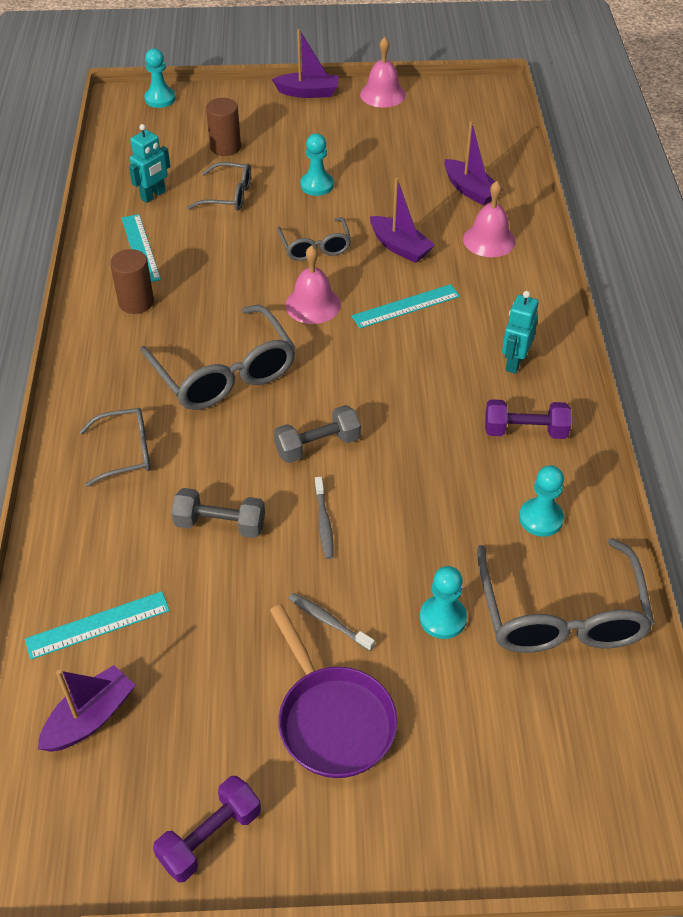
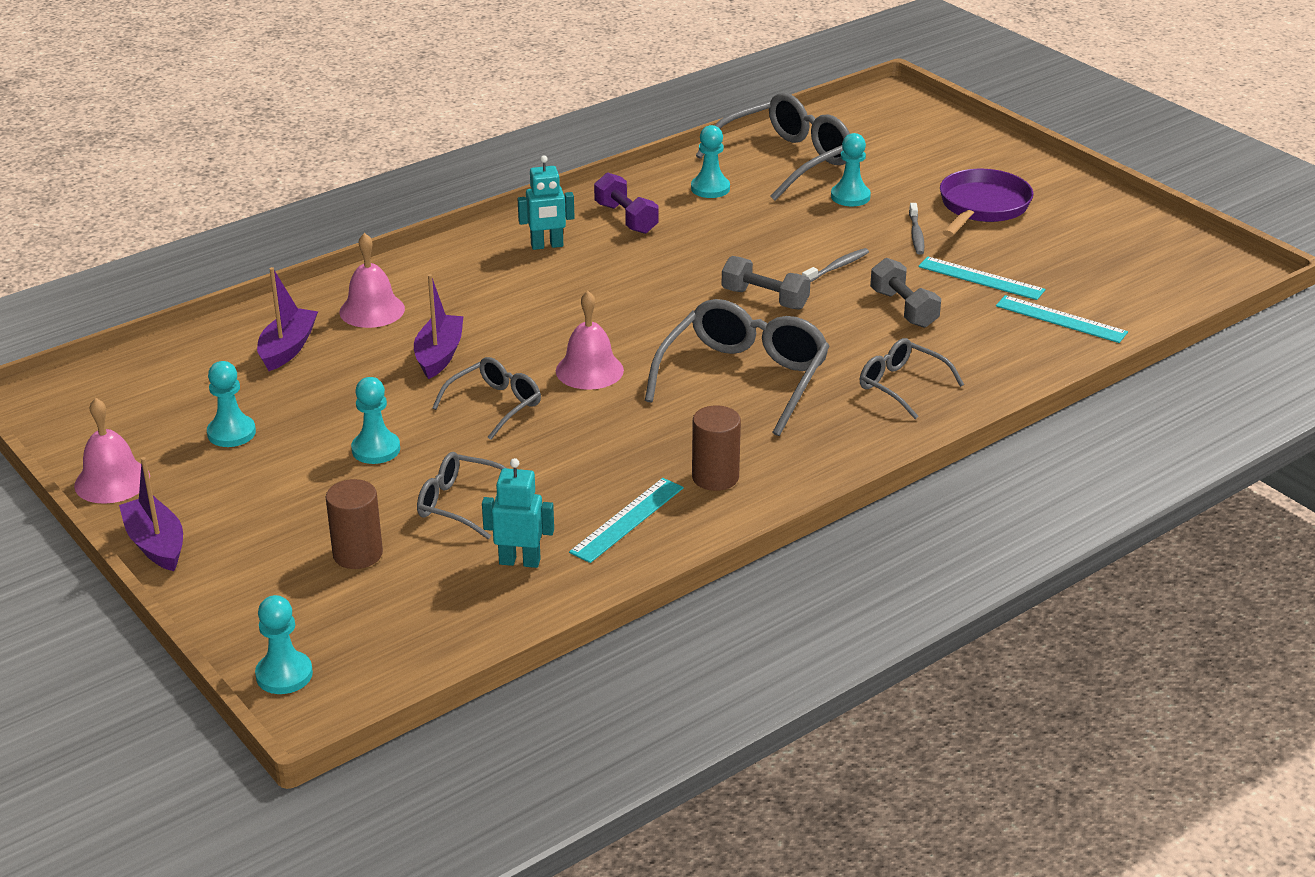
camera: 125 degrees left, 15 degrees down
purple boat [38,665,135,752] -> none
purple dumbbell [153,776,261,882] -> none
grey glasses [187,162,251,211] -> grey glasses turned 45 degrees counterclockwise [417,452,508,539]
turquoise ruler [352,284,460,328] -> turquoise ruler moved to [918,257,1046,300]
none -> turquoise pawn [207,361,256,447]

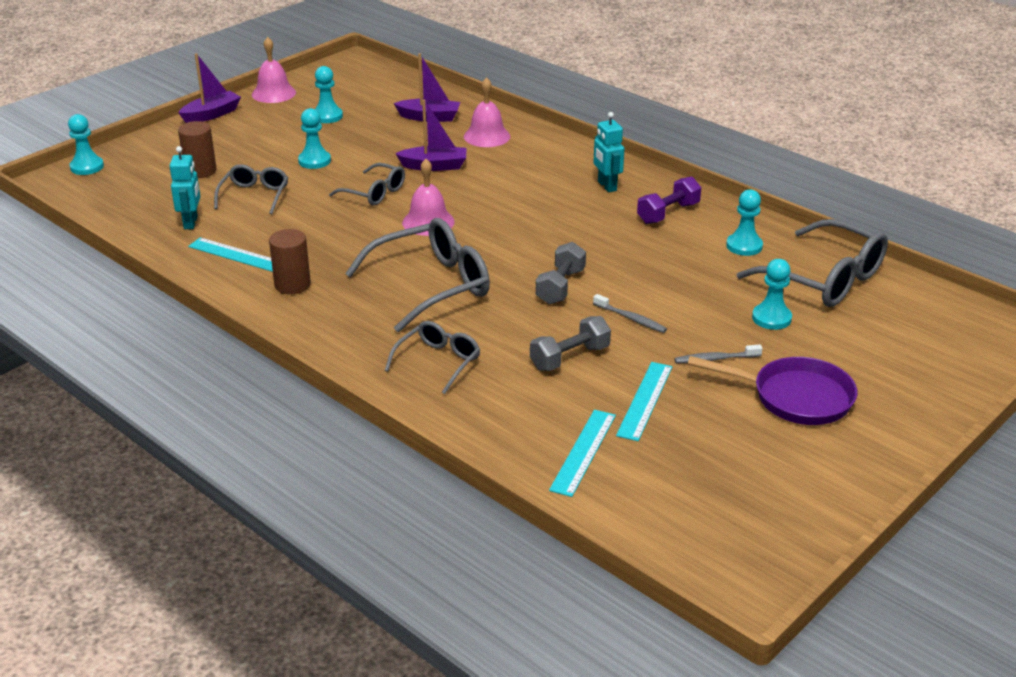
camera: 80 degrees right, 0 degrees up
grey glasses [645,299,829,436] -> grey glasses turned 45 degrees counterclockwise [345,218,490,332]

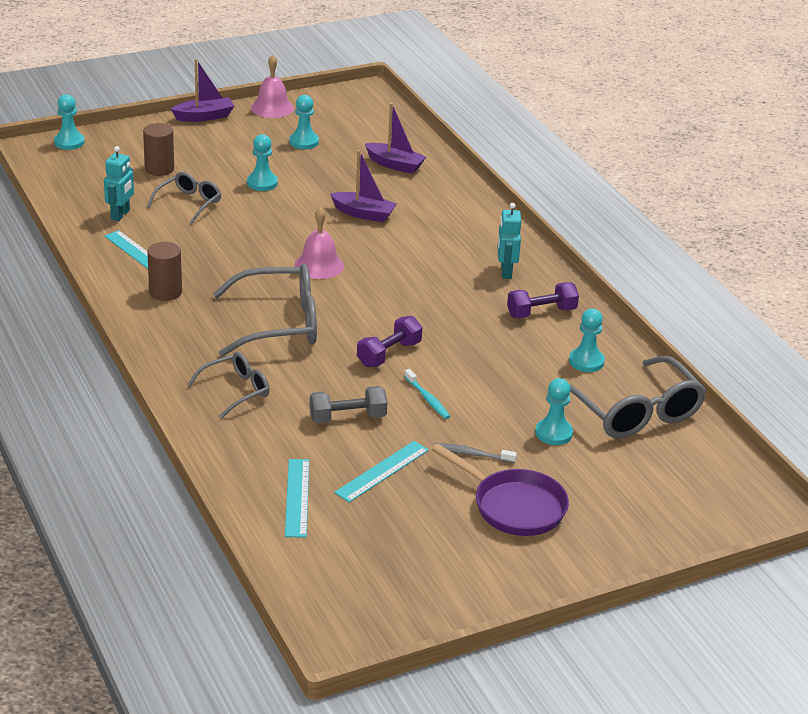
camera: 20 degrees right, 0 degrees up
grey glasses [329,163,405,205] -> none
pink bell [464,77,510,147] -> none
grey dumbbell [536,242,586,305] -> purple dumbbell [357,316,422,367]
turquoise ruler [549,410,616,497] -> turquoise ruler turned 45 degrees counterclockwise [285,459,309,538]
grey toothbrush [593,294,667,333] -> turquoise toothbrush [404,369,450,419]

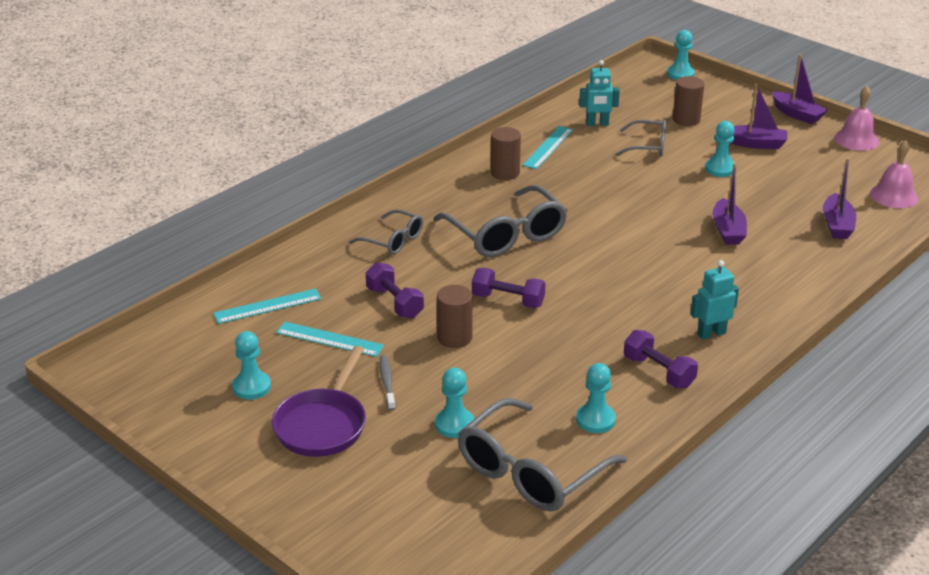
camera: 70 degrees right, 0 degrees up
turquoise pawn [289,95,319,149] -> turquoise pawn moved to [232,331,271,400]
pink bell [294,207,344,279] -> pink bell moved to [870,140,918,208]
grey dumbbell [310,386,387,424] -> purple dumbbell [366,262,424,319]
turquoise toothbrush [404,369,450,419] -> brown cylinder [437,285,473,348]
none -> purple boat [731,84,787,149]

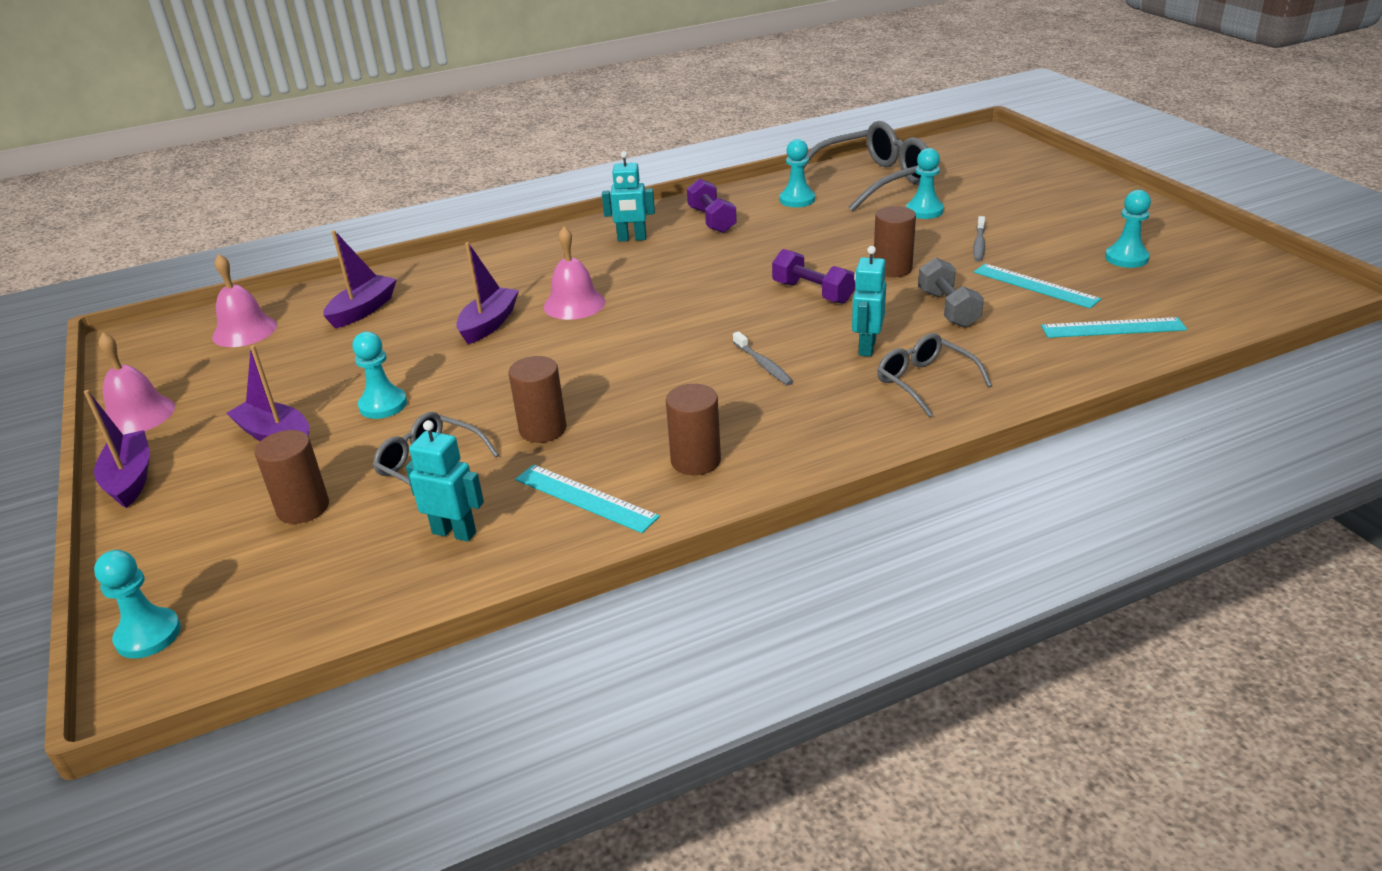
camera: 155 degrees left, 0 degrees up
purple pan [272,346,366,457] -> none
purple dumbbell [366,262,424,319] -> grey dumbbell [918,257,984,328]
grey glasses [433,185,567,257] -> grey toothbrush [733,331,793,386]
turquoise ruler [522,126,573,169] -> turquoise ruler turned 75 degrees clockwise [515,465,660,533]
none -> brown cylinder [509,356,567,443]
none -> pink bell [544,227,605,320]
none -> turquoise robot [852,246,886,357]

